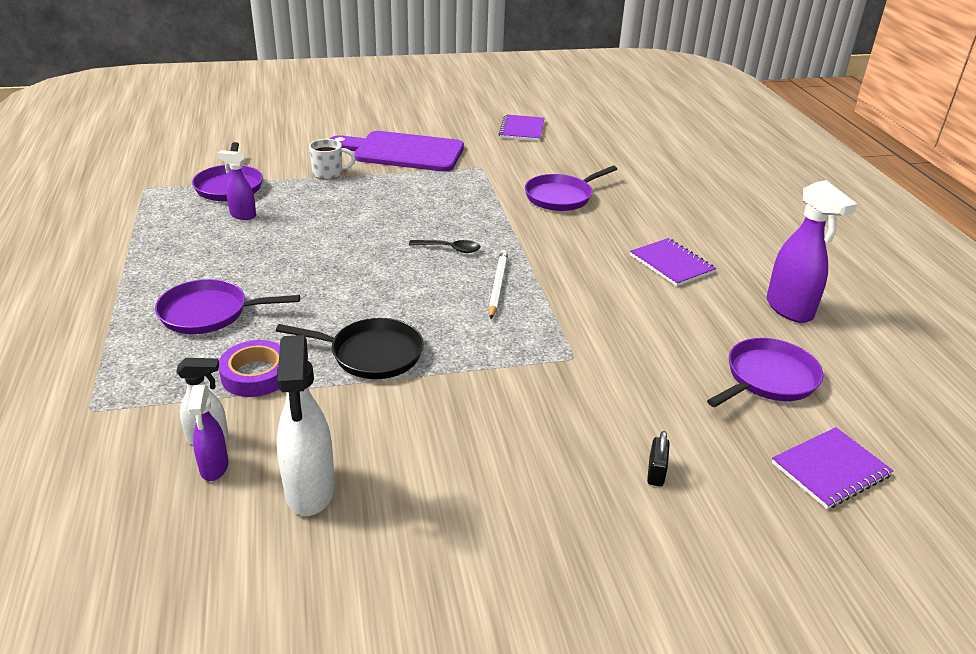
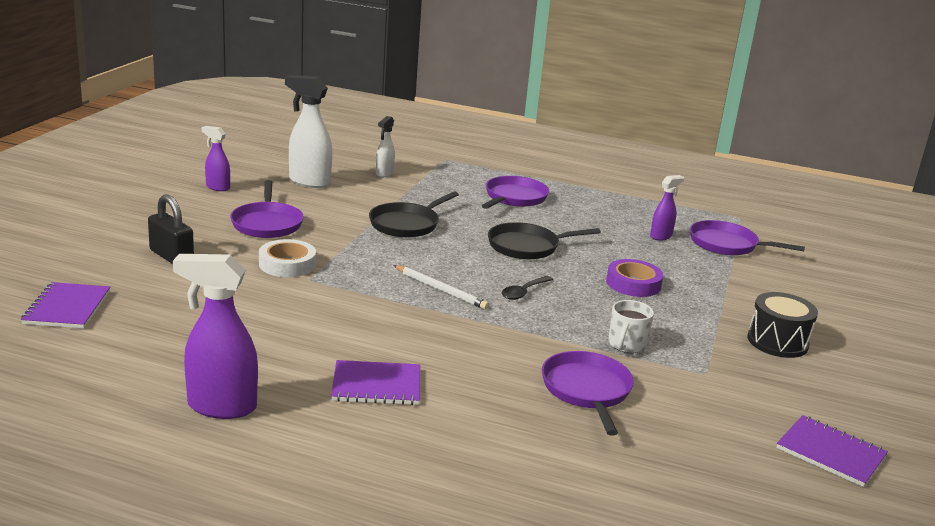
camera: 120 degrees right, 10 degrees down
purple spray bottle [188,385,229,481] -> purple spray bottle moved to [202,126,230,191]
purple tape [219,340,280,397] -> purple tape moved to [606,259,663,297]
white mug [309,139,356,180] -> white mug moved to [608,300,654,353]
purple cutting board [330,131,464,172] -> black drum [748,292,818,358]
black padlock [647,431,670,487] -> black padlock [148,194,194,264], size x1.76
purple pan [707,338,824,407] -> purple pan moved to [230,180,304,238]
none -> white tape [259,239,316,277]
none -> black pan [488,222,601,260]

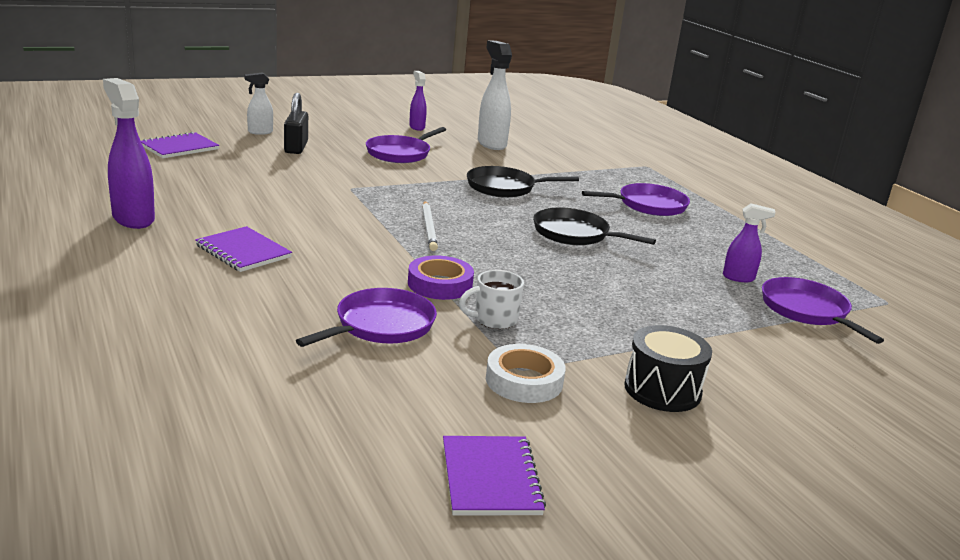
camera: 45 degrees right, 0 degrees up
white tape [259,239,316,277] -> white tape moved to [486,344,566,403]
white spray bottle [376,116,395,177] -> white spray bottle moved to [244,72,273,135]
black spoon [502,276,553,300] -> none
purple tape [606,259,663,297] -> purple tape moved to [408,256,474,300]

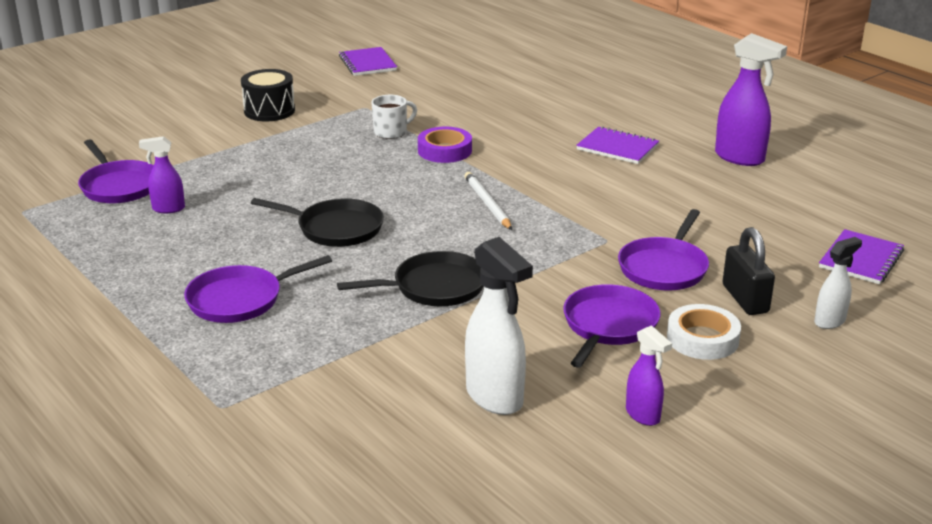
camera: 170 degrees right, 5 degrees up
purple pan [296,288,437,347] -> purple pan moved to [618,209,709,290]
white tape [486,344,566,403] -> white tape moved to [667,304,741,360]

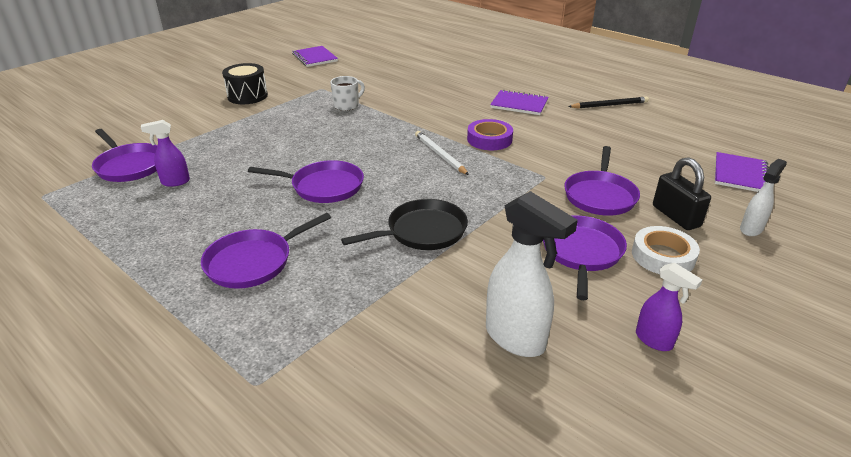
camera: 10 degrees left, 5 degrees up
black pan [251,198,384,247] -> purple pan [248,160,364,203]
purple tape [418,127,472,163] -> purple tape moved to [467,119,513,150]
purple spray bottle [715,33,787,166] -> black pencil [568,97,649,108]

